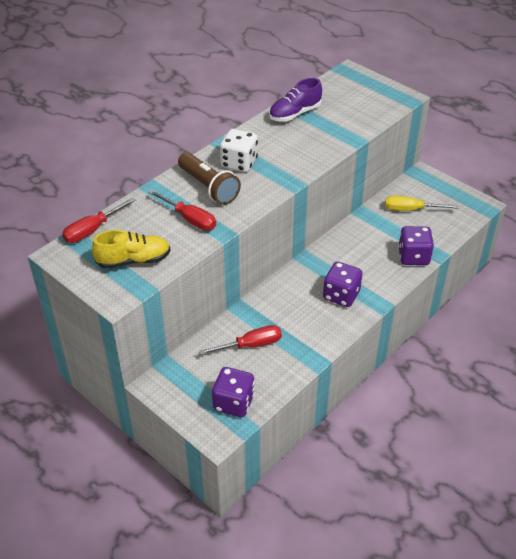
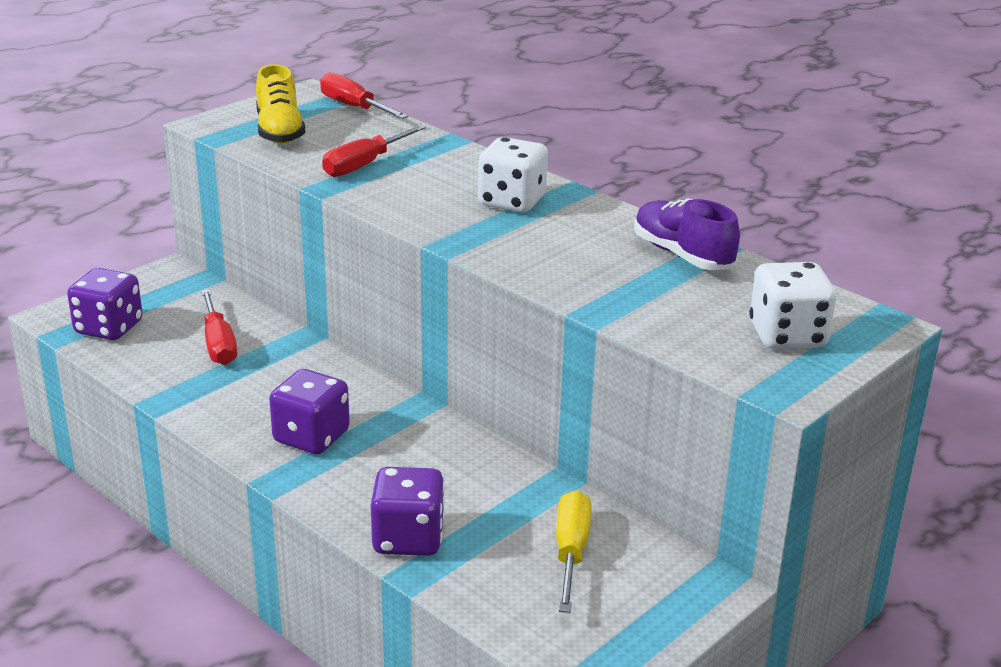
camera: 90 degrees right, 15 degrees down
brown flashlight [178,152,241,205] -> none
none -> white dice [749,262,836,349]

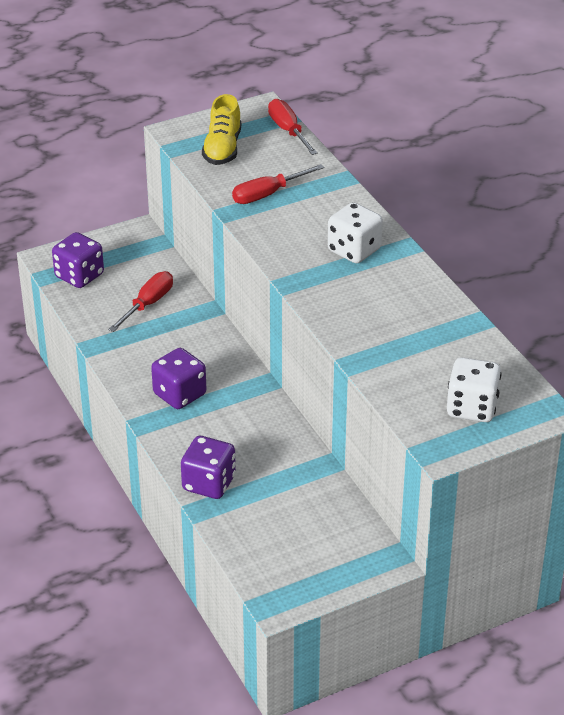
camera: 20 degrees right, 10 degrees up
red screwdriver [201,289,237,365] -> red screwdriver turned 150 degrees counterclockwise [108,271,173,332]
yellow screwdriver [556,490,592,613] -> none
purple shoe [634,198,740,270] -> none

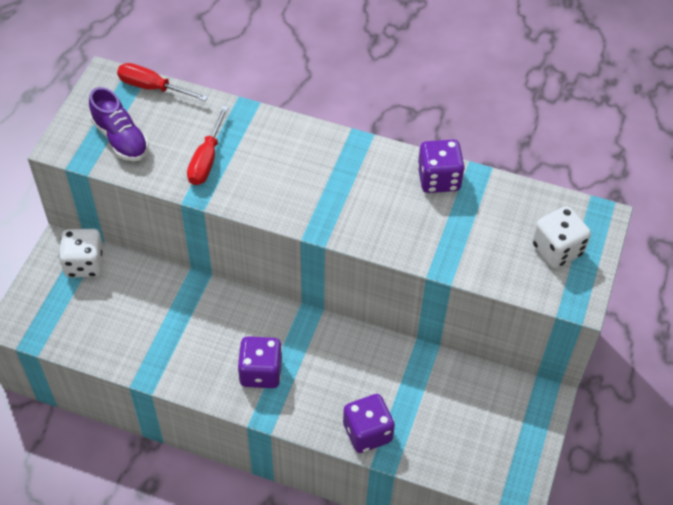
camera: 45 degrees left, 15 degrees up
purple dice [52,232,104,288] -> purple dice moved to [417,140,465,193]
red screwdriver [108,271,173,332] -> none
yellow shoe [202,94,241,165] -> purple shoe [89,87,149,161]
white dice [328,202,383,263] -> white dice moved to [59,229,104,278]

